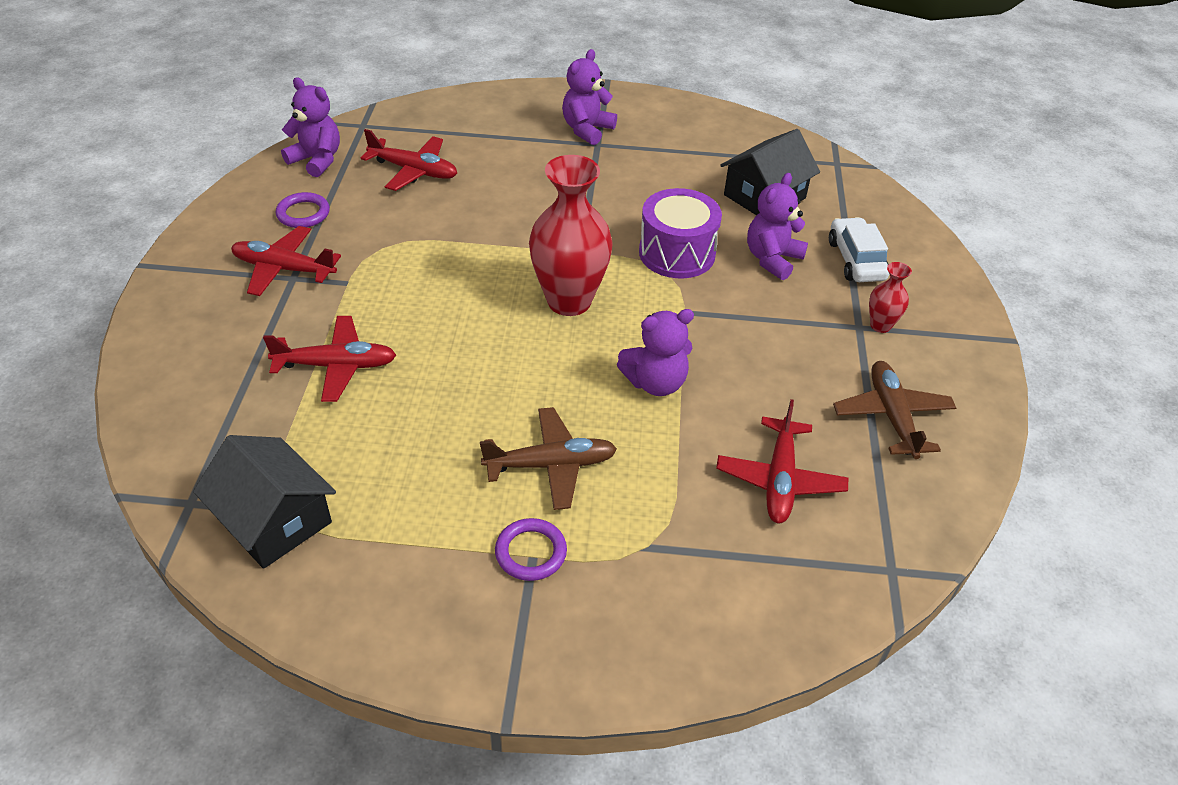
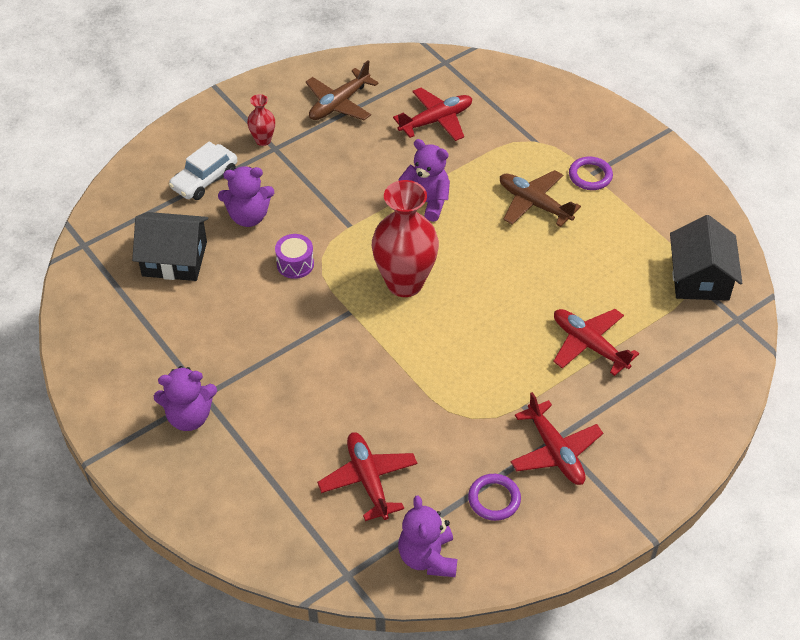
camera: 130 degrees left, 5 degrees up
purple drum [639,188,722,278] -> purple drum [275,234,314,279], size x0.57

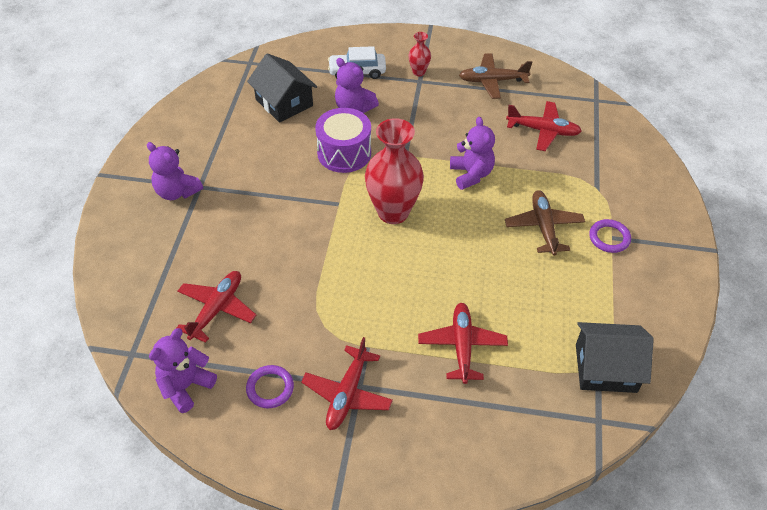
camera: 45 degrees right, 0 degrees up
purple drum [275,234,314,279] -> purple drum [315,108,371,173], size x1.76
black house [670,215,742,301] -> black house turned 45 degrees clockwise [576,322,654,393]

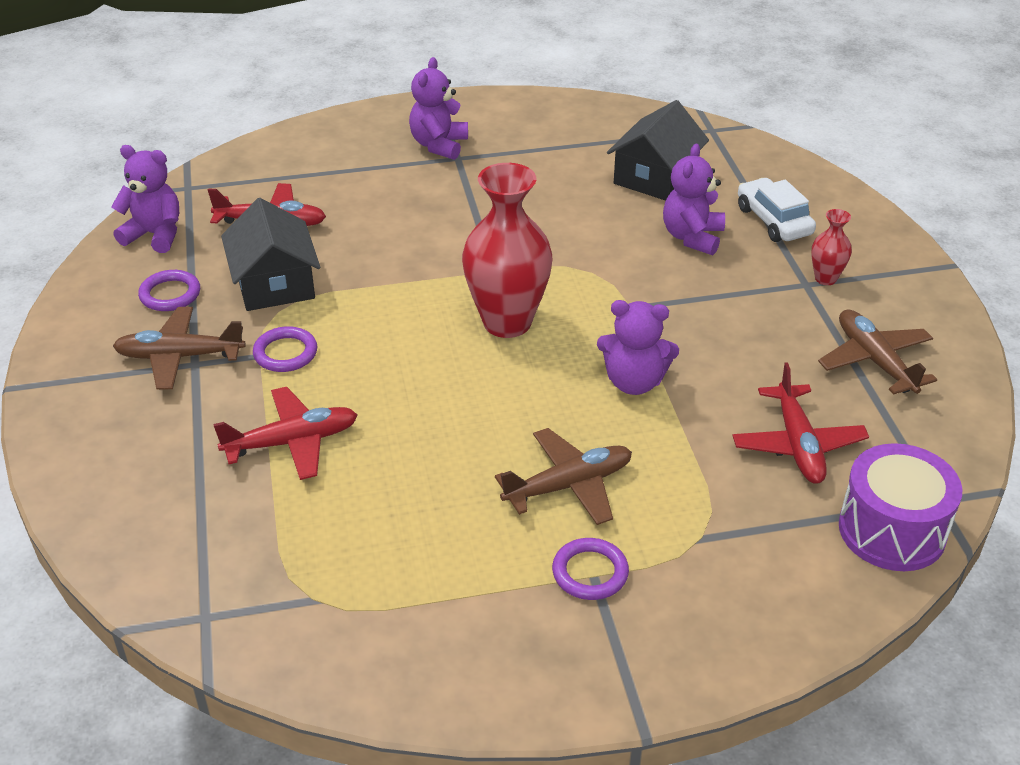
camera: 70 degrees right, 10 degrees down
red plane [301,337,393,430] -> brown plane [113,307,246,390]
purple drum [315,108,371,173] -> purple drum moved to [839,443,962,571]
purple teddy bear [450,117,495,190] -> purple teddy bear turned 45 degrees clockwise [597,300,679,395]
black house [576,322,654,393] -> black house moved to [221,198,320,311]
none -> purple ring [253,326,317,372]

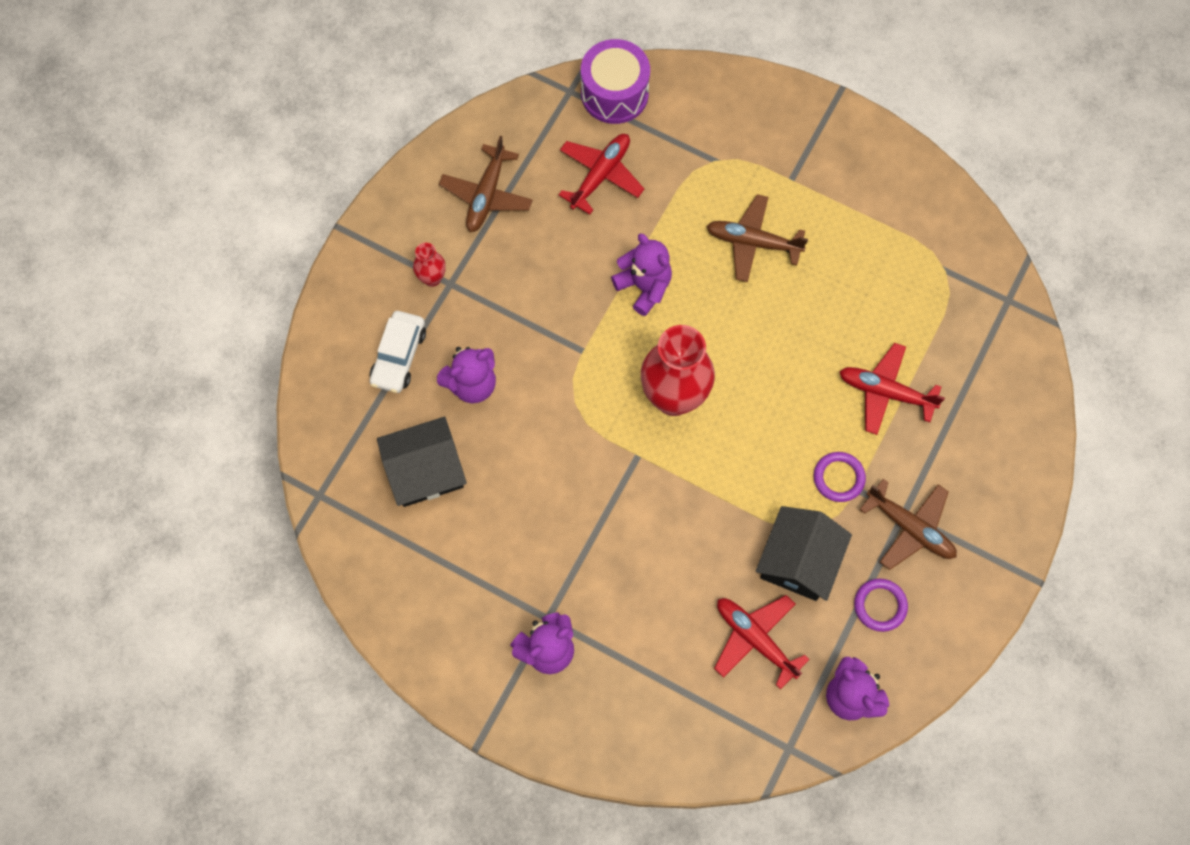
camera: 140 degrees left, 30 degrees up
purple ring [552,538,629,600] -> none

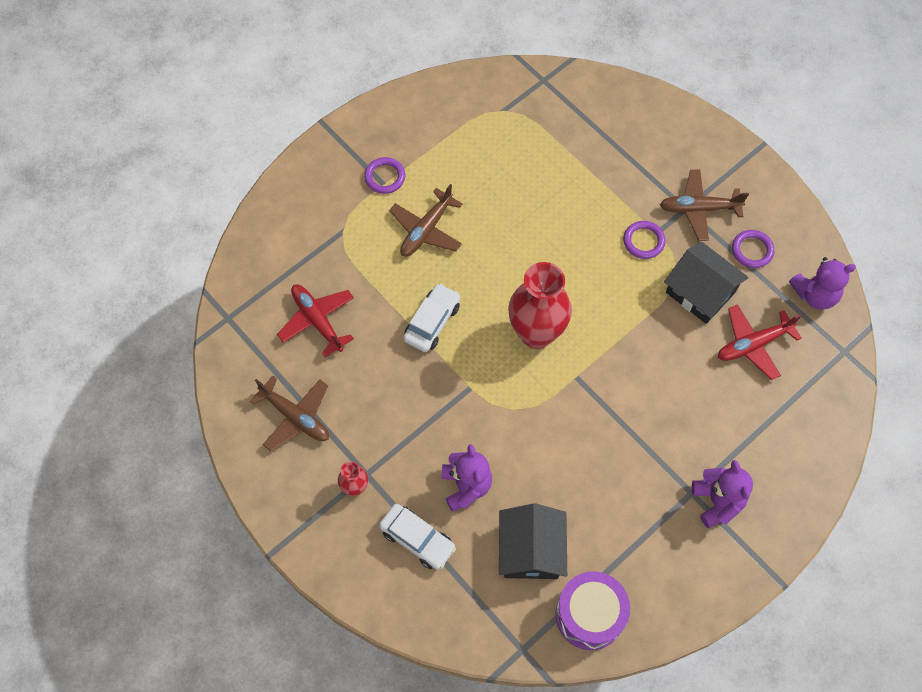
camera: 70 degrees left, 5 degrees down
purple drum [581,39,650,124] -> purple drum moved to [556,571,630,650]
purple teddy bear [611,233,672,316] -> white car [403,283,460,352]
red plane [839,343,945,435] -> none
brown plane [860,479,957,570] -> brown plane turned 150 degrees counterclockwise [660,170,749,241]
none -> purple ring [364,157,405,194]

